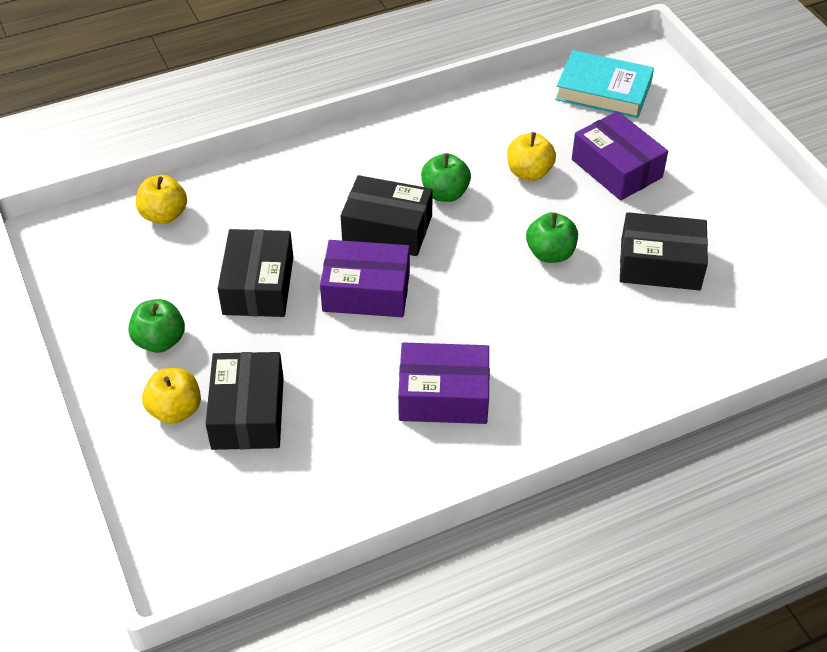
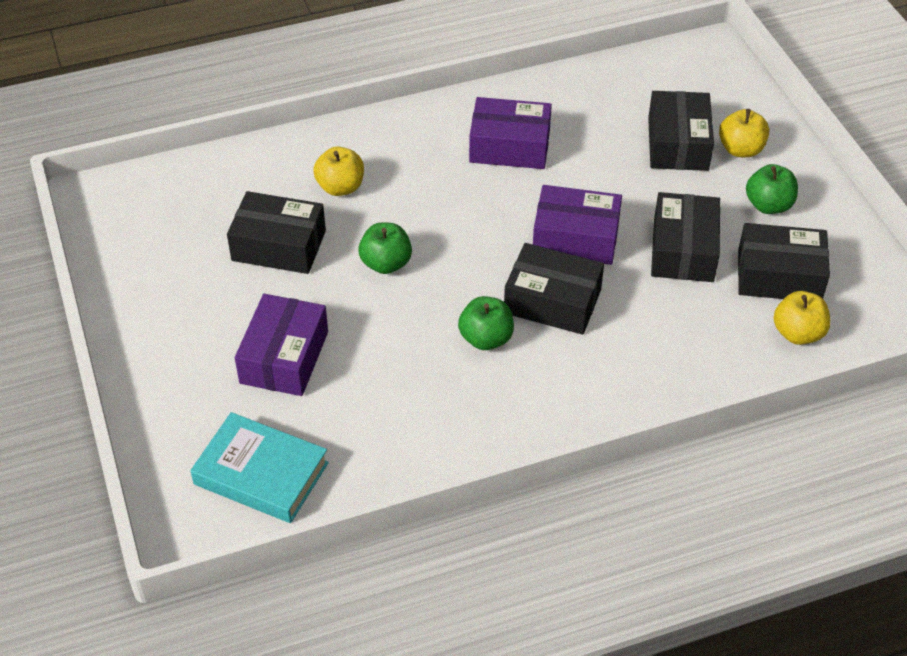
camera: 175 degrees left, 0 degrees up
yellow apple [507,132,556,181] -> yellow apple moved to [313,147,364,196]
purple box [572,111,668,200] -> purple box turned 45 degrees clockwise [235,294,328,396]
none -> black box [738,223,830,299]

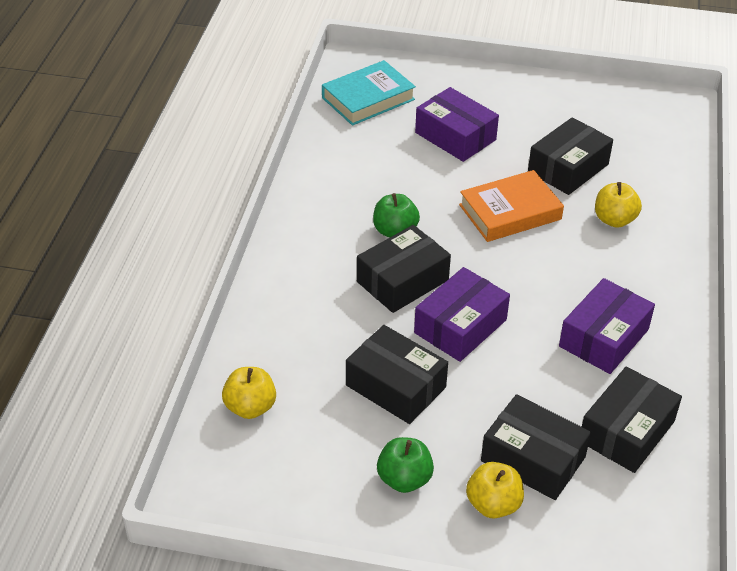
camera: 120 degrees right, 5 degrees down
green apple [358,223,412,274] -> orange book [459,170,564,242]
black box [738,223,830,299] -> black box moved to [582,366,682,473]

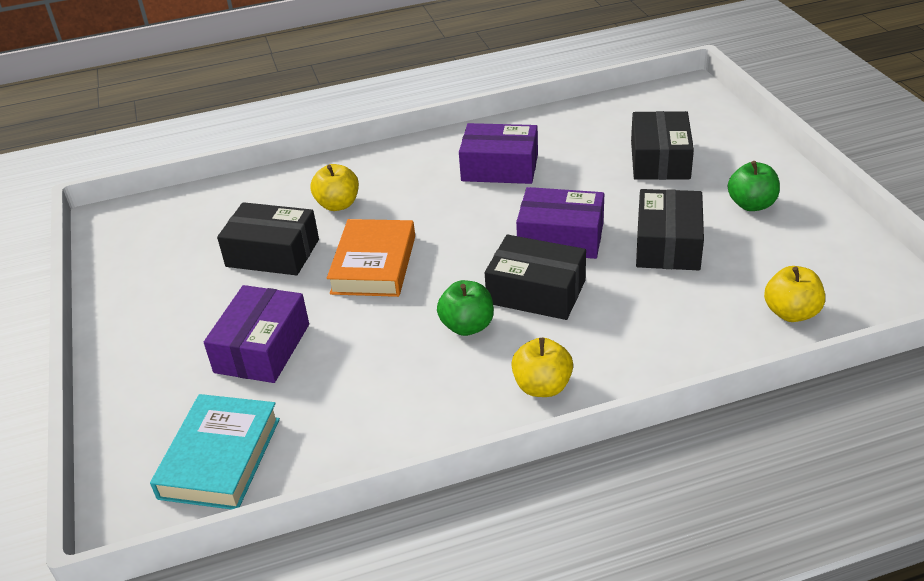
camera: 115 degrees left, 5 degrees down
turquoise book [322,60,416,126] -> turquoise book turned 75 degrees clockwise [150,394,280,509]
orange book [459,170,564,242] -> orange book turned 60 degrees clockwise [327,219,415,297]
yellow apple [466,462,524,519] -> yellow apple moved to [511,337,573,397]
black box [582,366,682,473] -> none

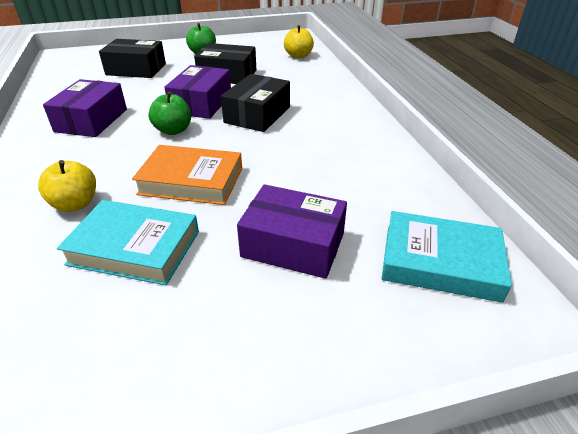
camera: 90 degrees left, 0 degrees up
black box [217,202,319,275] -> turquoise book [57,200,199,285]
green apple [437,280,494,336] -> green apple moved to [148,91,191,135]
yellow apple [511,337,573,397] -> none

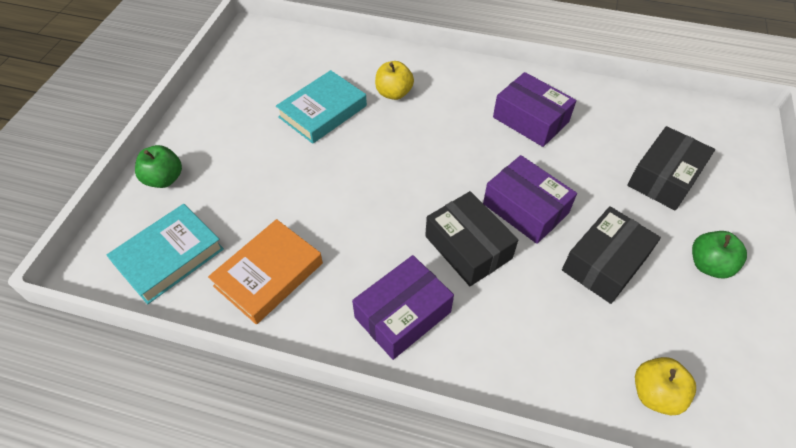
camera: 120 degrees right, 15 degrees up
orange book [132,145,242,205] -> orange book moved to [208,219,323,324]
green apple [148,91,191,135] -> green apple moved to [135,145,182,188]
purple box [237,184,347,279] -> purple box moved to [352,255,454,360]

